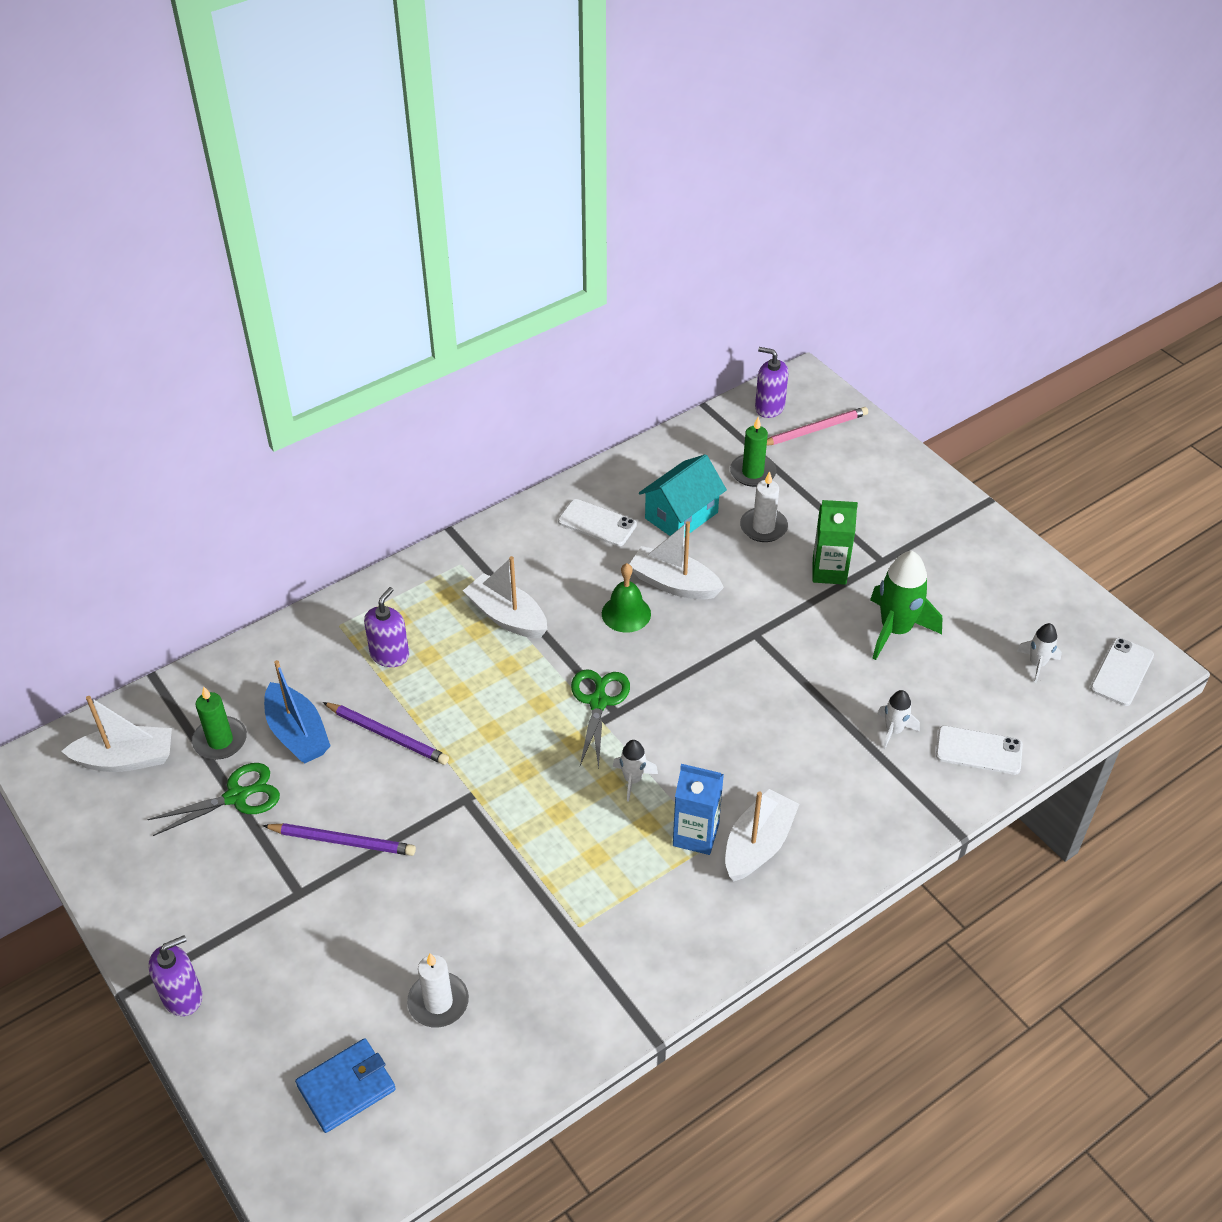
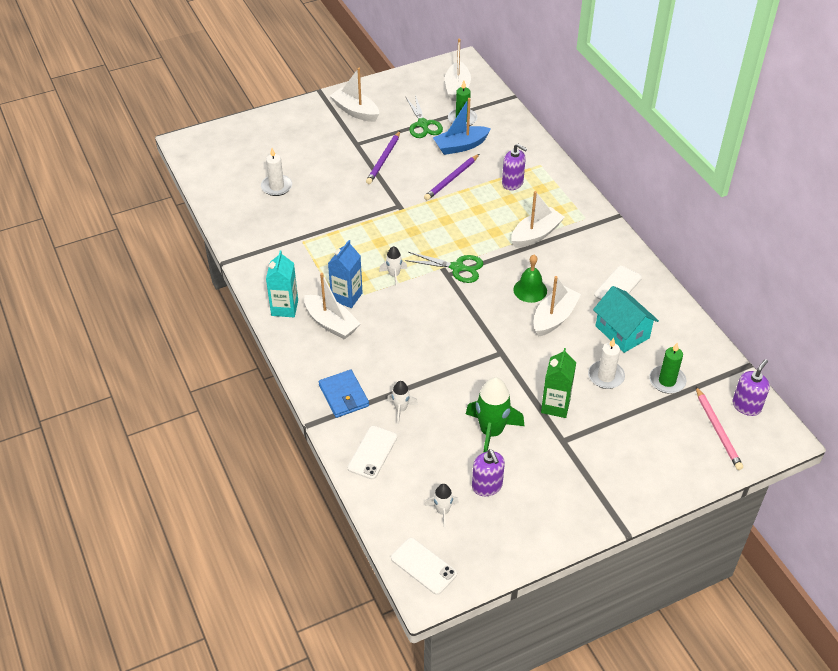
camera: 100 degrees right, 0 degrees up
purple soap dispenser [148,935,203,1016] -> purple soap dispenser moved to [472,449,505,496]
blue wallet [295,1038,396,1133] -> blue wallet moved to [319,370,369,418]
none -> turquoise carton [266,250,298,317]
none -> white boat [330,68,379,122]

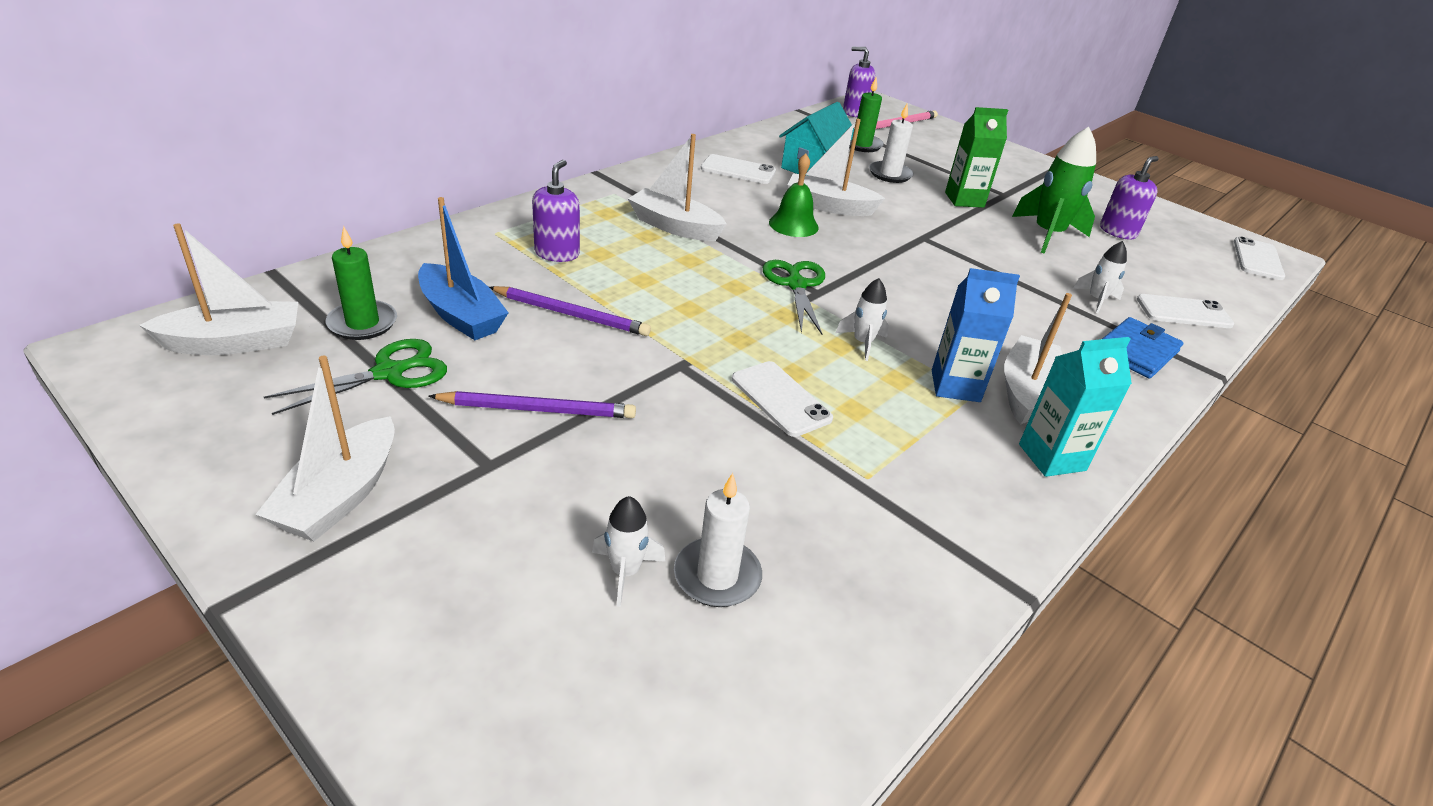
camera: 115 degrees left, 10 degrees down
white rocket [425,484,459,528] -> white rocket moved to [592,496,666,607]
none -> white phone [732,361,833,437]

